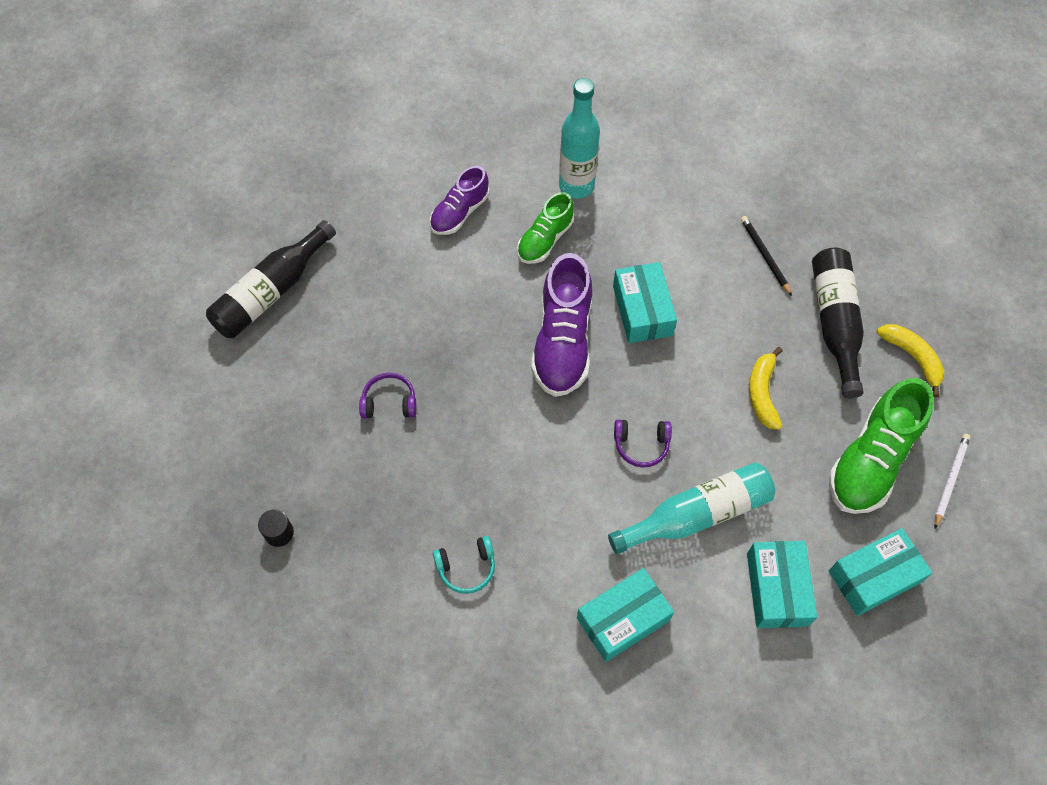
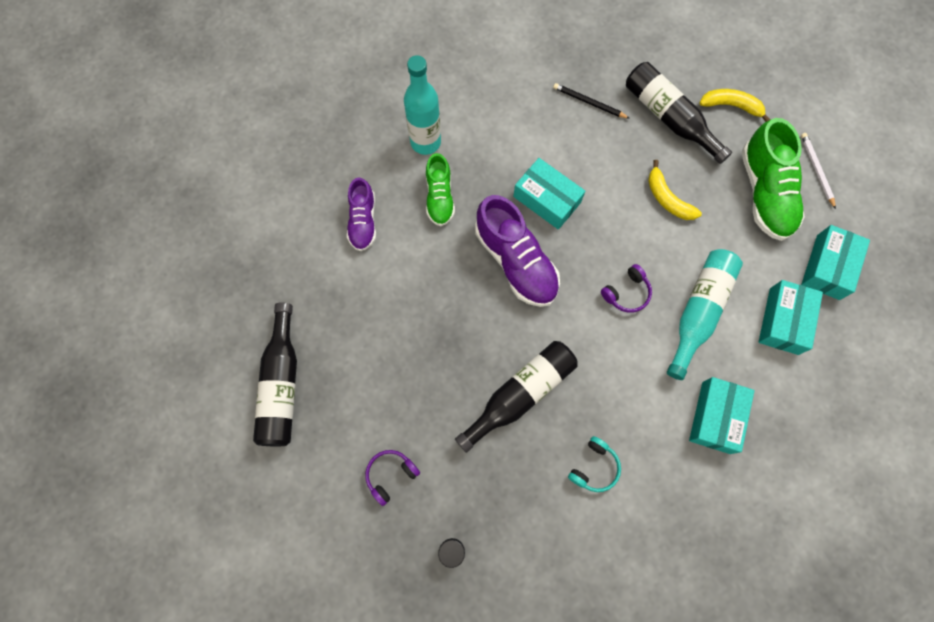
camera: 40 degrees left, 10 degrees up
purple headphones [359,373,416,419] -> purple headphones moved to [365,450,420,506]
turquoise box [747,541,817,628] -> turquoise box turned 60 degrees clockwise [759,280,823,355]
none -> black bottle [455,341,577,453]

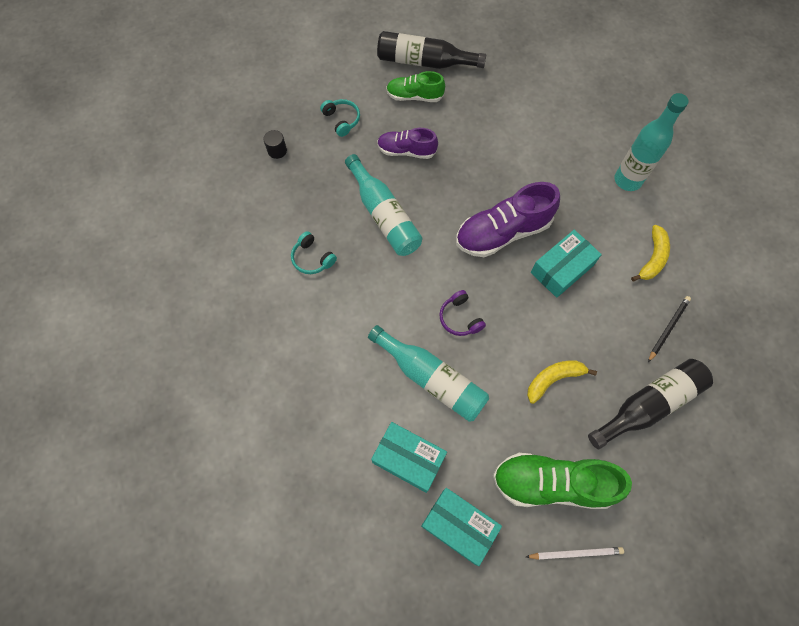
camera: 100 degrees right, 5 degrees down
purple shoe [347,178,376,251] -> purple shoe moved to [377,128,438,159]
purple headphones [365,450,420,506] -> turquoise headphones [320,99,360,137]
green shoe [426,153,455,226] -> green shoe moved to [386,71,445,102]
black bottle [455,341,577,453] -> turquoise bottle [345,154,422,256]
turquoise box [689,377,755,454] -> none
yellow banana [700,89,770,122] -> yellow banana moved to [631,225,670,281]

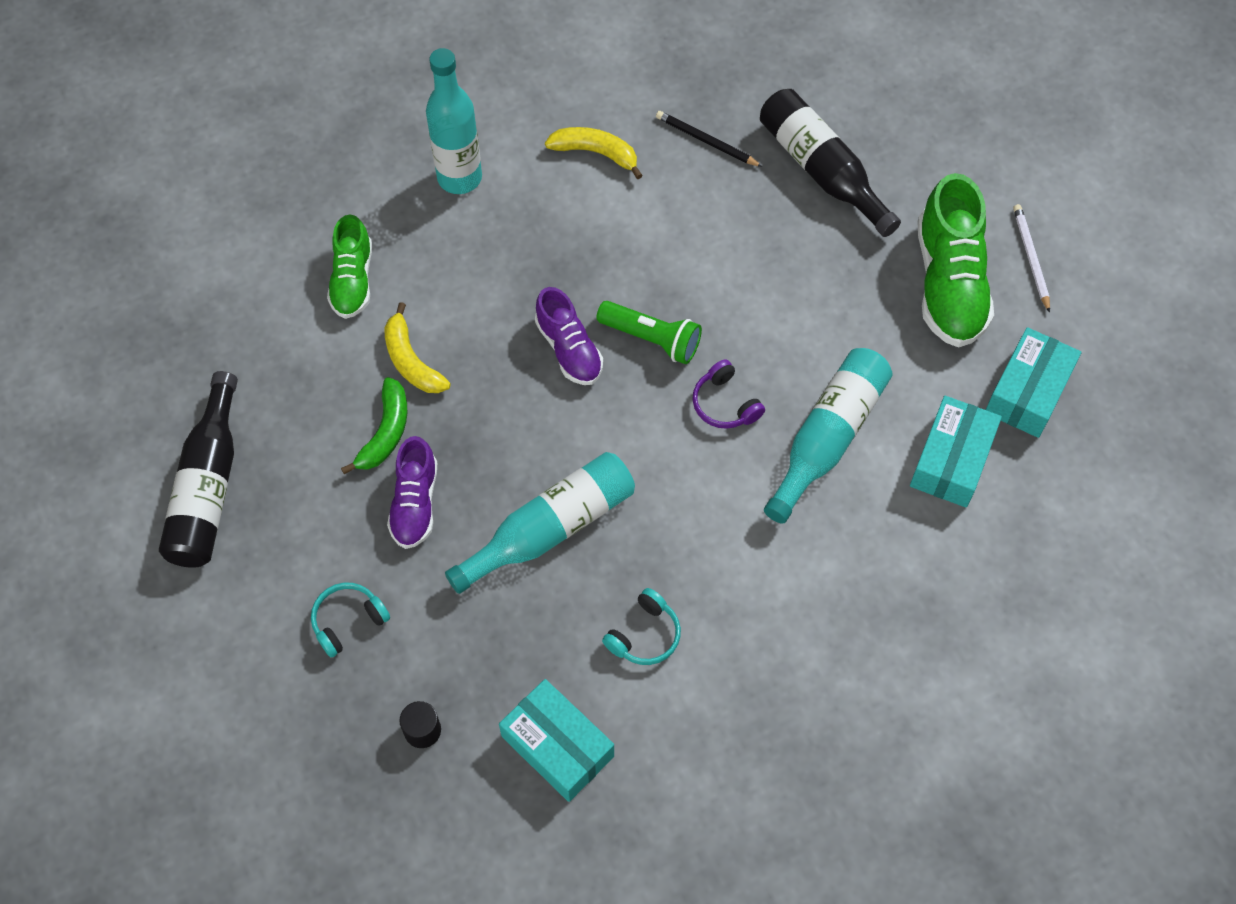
camera: 95 degrees left, 5 degrees down
green shoe [386,71,445,102] -> green shoe moved to [327,215,372,319]
purple headphones [439,290,486,336] -> purple headphones turned 90 degrees clockwise [693,359,765,429]
purple shoe [456,182,560,257] -> purple shoe [535,287,603,385], size x0.61
yellow banana [527,360,597,404] -> yellow banana moved to [384,302,451,393]
turquoise box [531,230,602,298] -> turquoise box moved to [499,679,614,802]
none -> green banana [341,377,407,474]
none -> green flashlight [596,301,702,364]

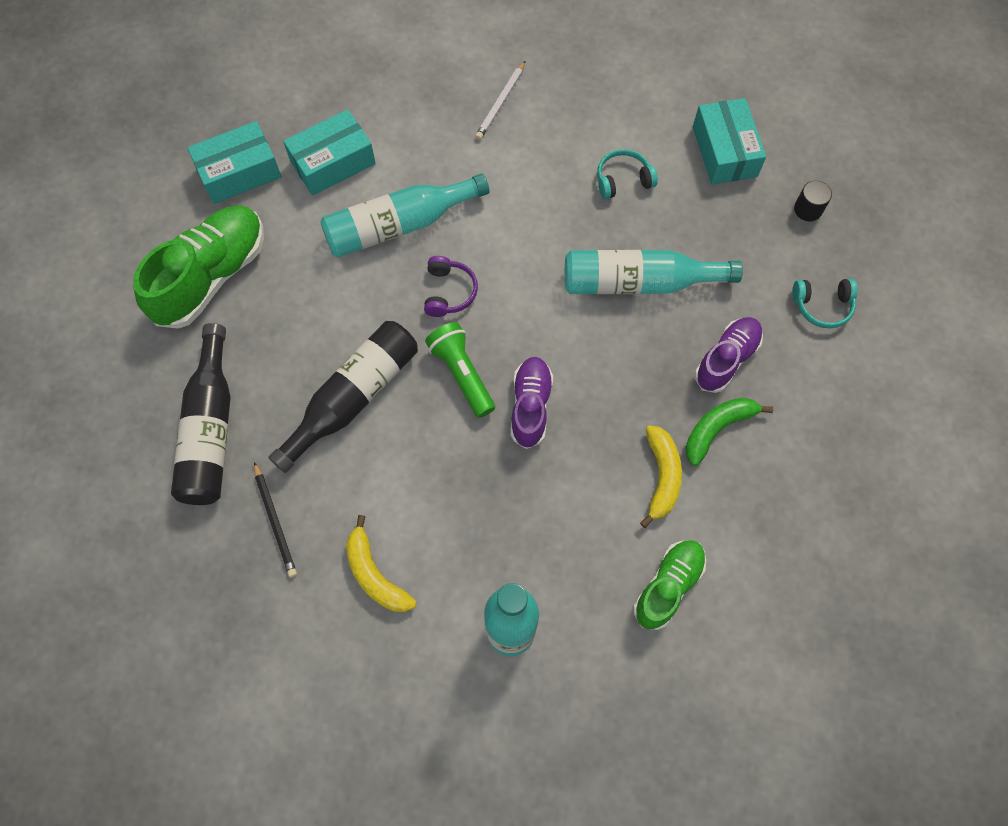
camera: 145 degrees left, 5 degrees up
black bottle [159,371,238,568] -> black bottle moved to [268,321,418,473]
white pencil [1013,204,1050,313] -> white pencil moved to [475,61,525,140]

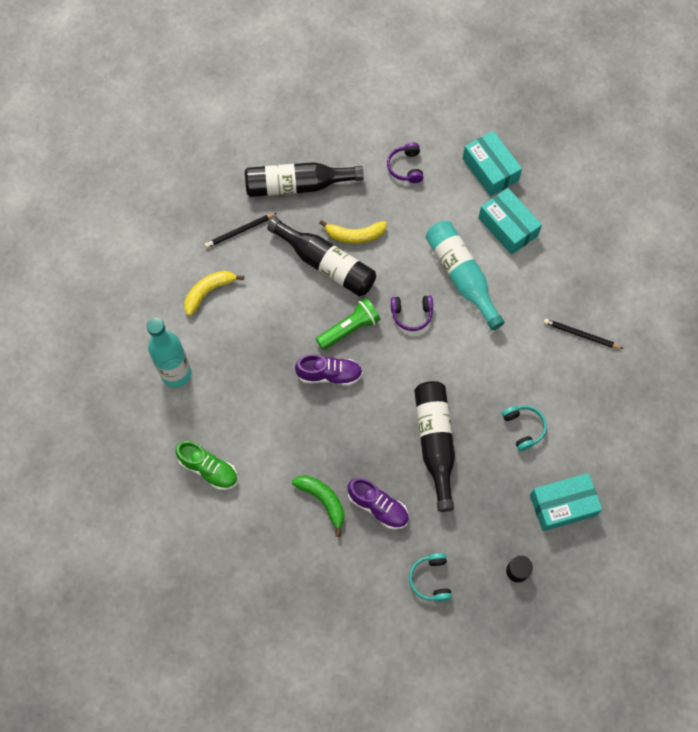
camera: 85 degrees right, 0 degrees up
green shoe [133,205,264,329] -> purple headphones [387,142,423,183]
white pencil [475,61,525,140] -> black pencil [544,319,623,349]
turquoise bottle [565,250,743,294] -> black bottle [414,381,455,512]
yellow banana [640,425,682,528] -> yellow banana moved to [319,220,387,244]

